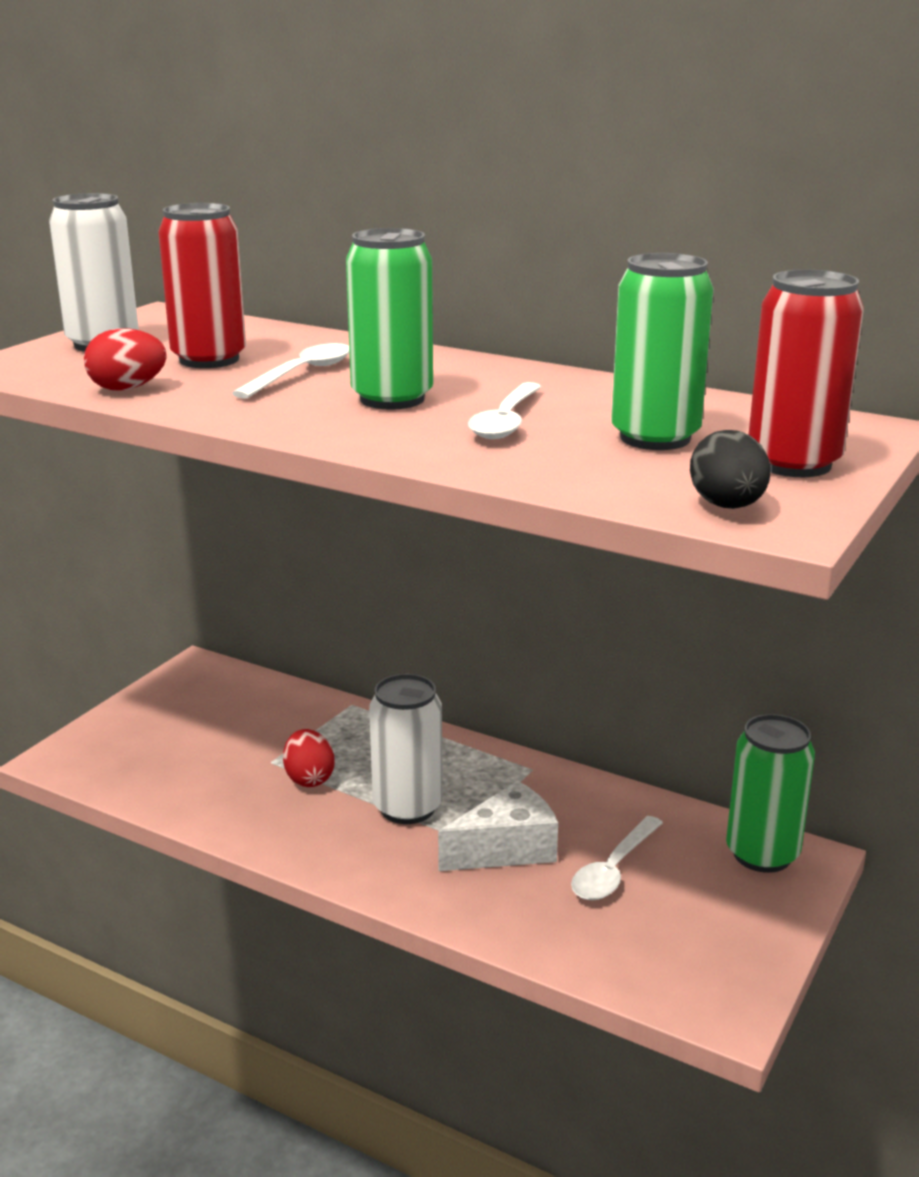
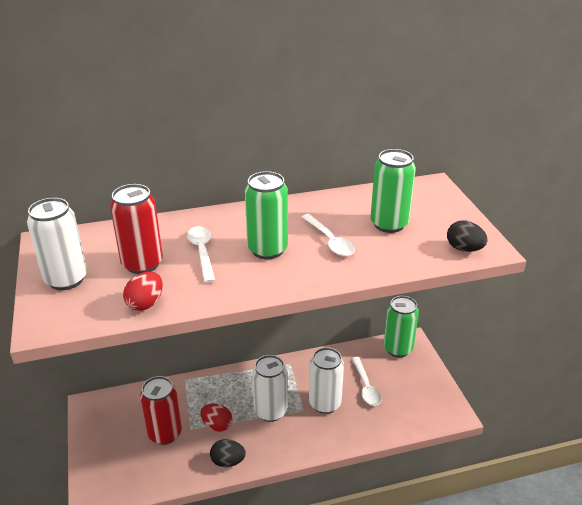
camera: 45 degrees left, 10 degrees up
white cheese [438,781,558,871] -> white can [309,347,344,414]
red can [748,269,864,477] -> red can moved to [140,376,182,445]
none -> black egg [210,439,246,467]

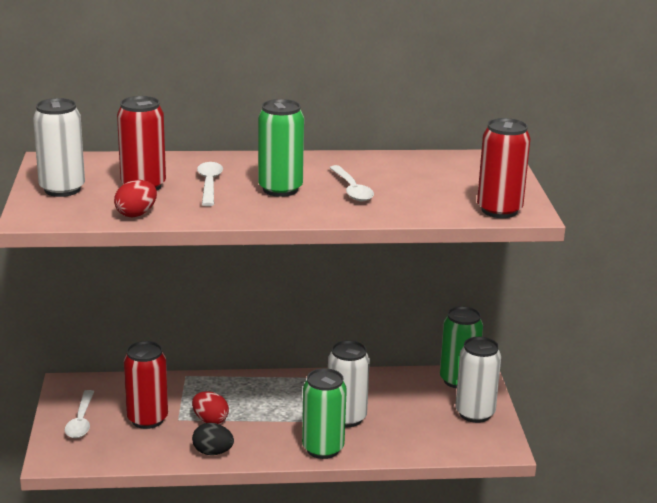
camera: 10 degrees right, 10 degrees down
white can [252,355,287,422] -> white can moved to [455,337,501,423]
white spoon [351,357,382,406] -> white spoon moved to [65,390,94,438]
green can [370,149,416,233] -> green can moved to [302,368,347,459]
black egg [447,221,488,252] -> red can [477,118,530,218]

